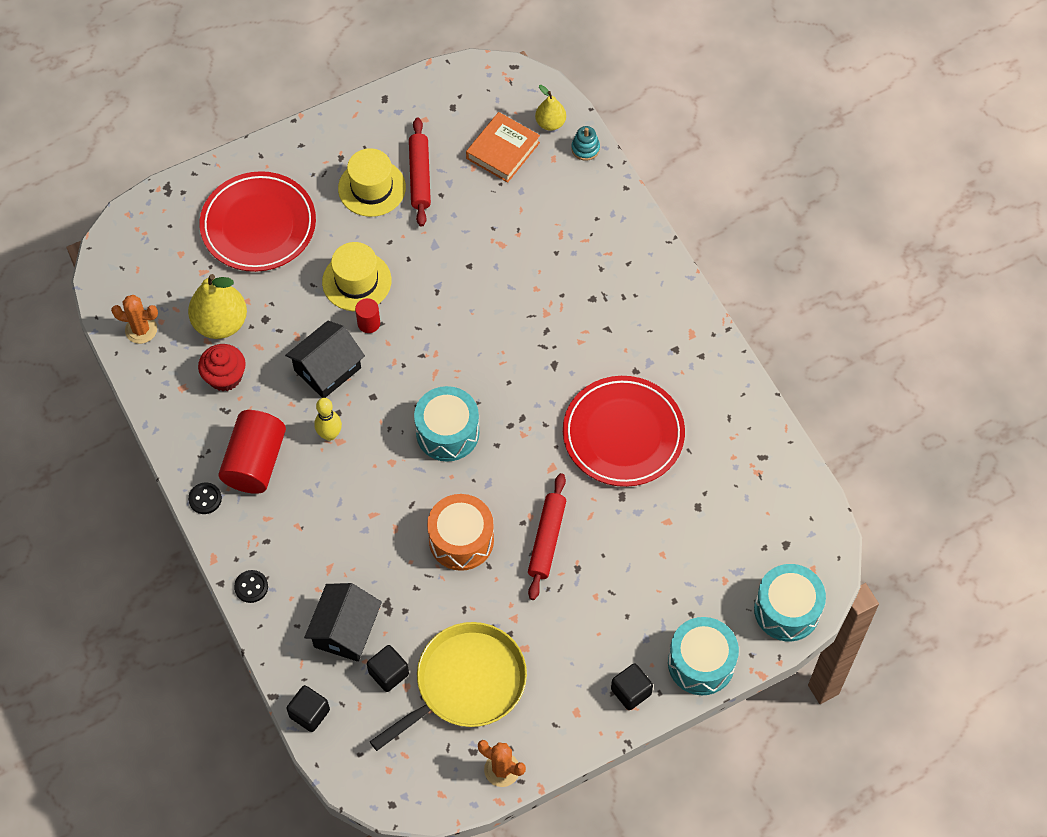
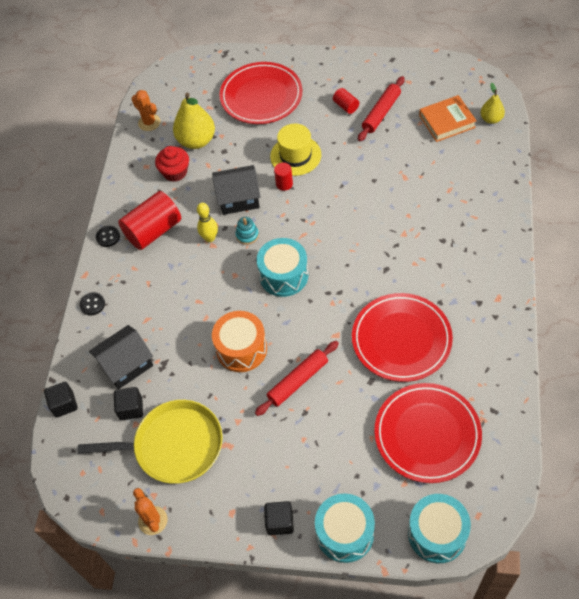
camera: 40 degrees right, 5 degrees down
yellow hat [338,148,406,217] -> red cylinder [333,88,359,114]
turquoise stacking toy [571,126,600,161] -> turquoise stacking toy moved to [235,217,259,245]
none -> red plate [374,383,482,483]

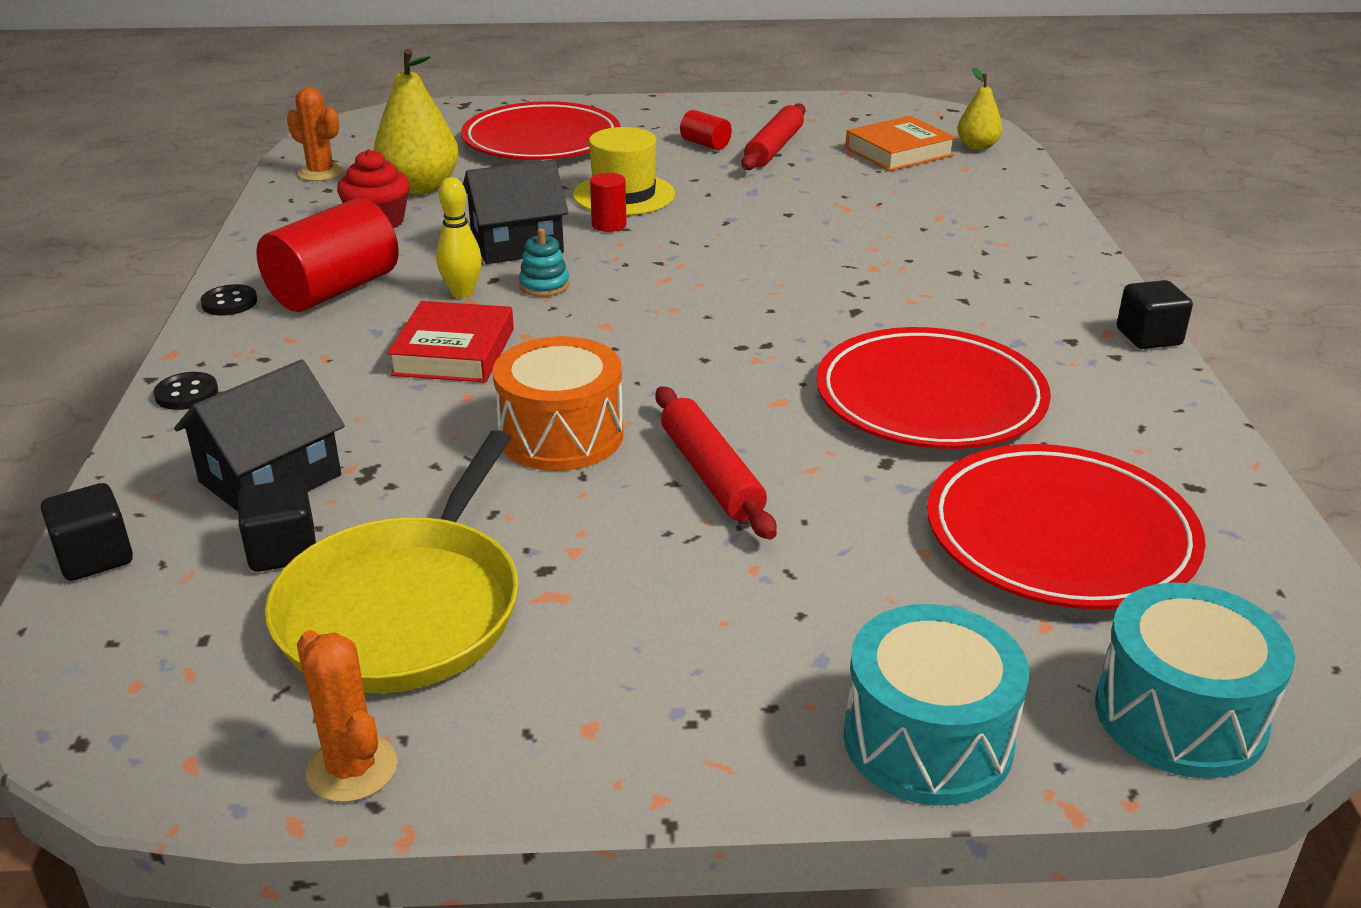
camera: 15 degrees left, 25 degrees down
yellow pan [78,400,222,484] -> yellow pan turned 120 degrees clockwise [265,430,519,693]
red rolling pin [255,341,339,416] -> red rolling pin turned 60 degrees counterclockwise [656,386,777,540]
turquoise drum [257,238,308,297] -> none
black cube [264,501,294,535] -> black cube moved to [1117,280,1193,349]
none -> red book [387,301,514,383]

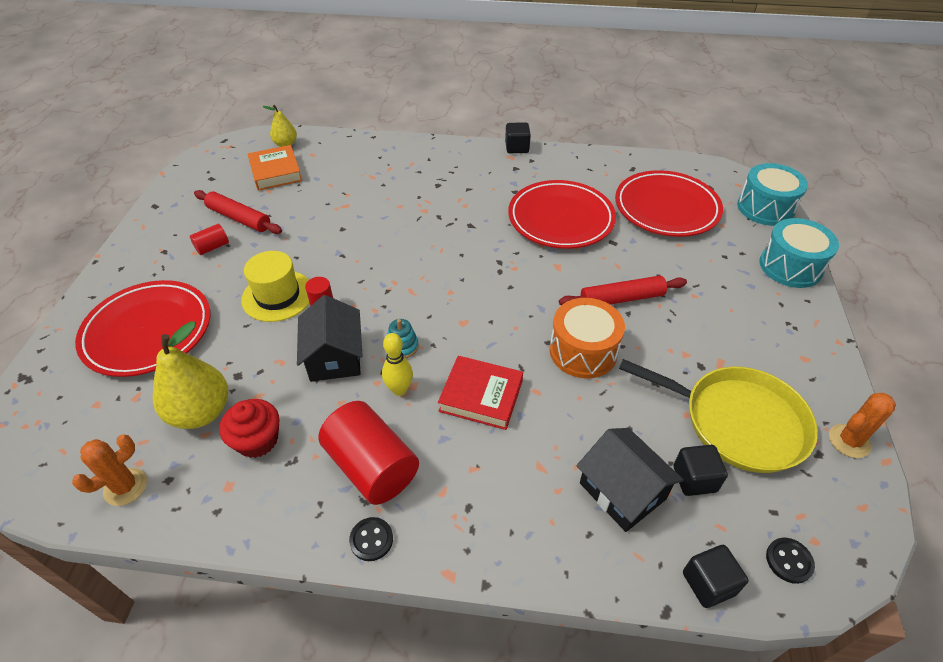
camera: 80 degrees left, 15 degrees up
black button [154,372,218,410] -> black button moved to [766,538,815,584]

